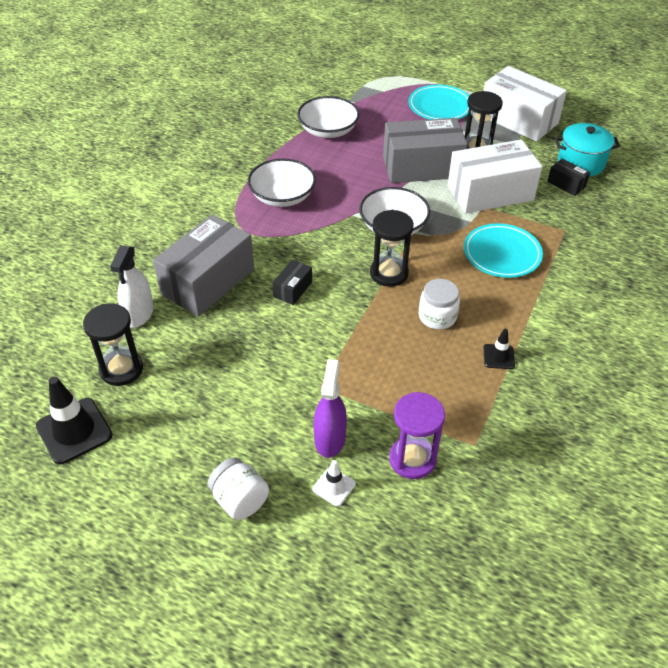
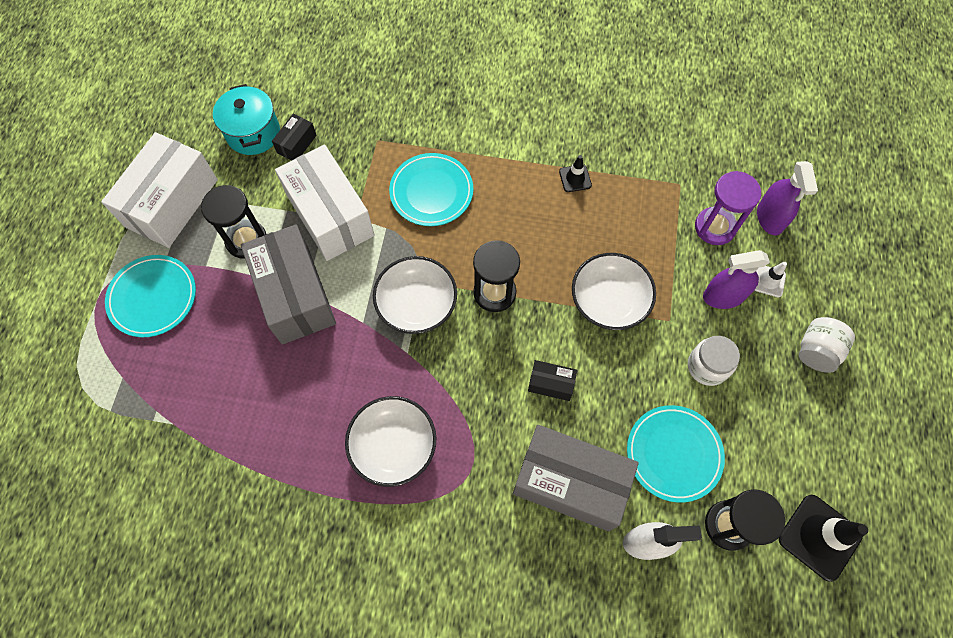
camera: 105 degrees left, 20 degrees up
white bowl [297,96,360,138] -> white bowl moved to [572,253,656,330]
white jar [419,279,460,329] -> white jar moved to [688,336,740,386]
none -> turquoise plate [627,405,725,503]
none -> purple spray bottle [757,161,818,235]

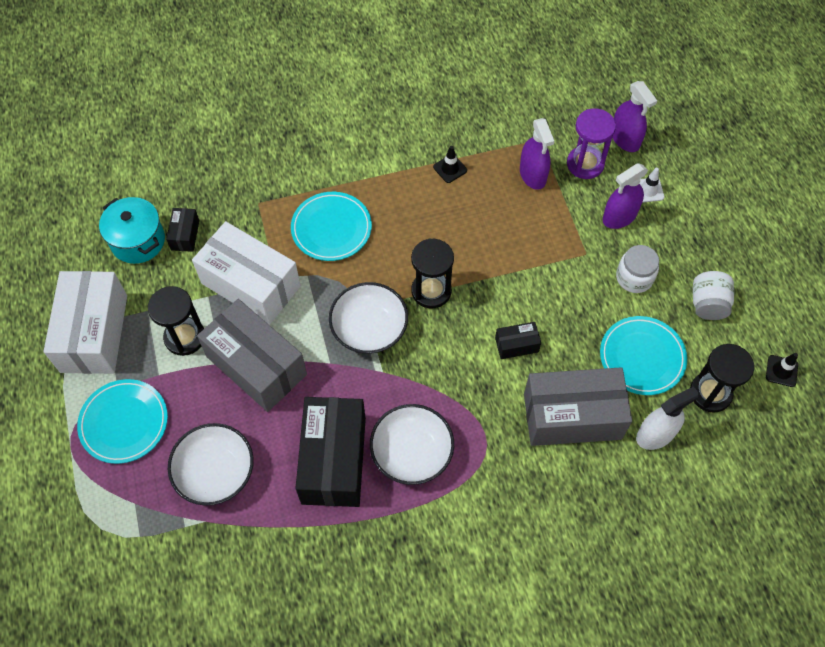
camera: 25 degrees left, 5 degrees down
white bowl [572,253,656,330] -> white bowl moved to [168,423,254,506]
black traffic cone [779,495,868,582] -> black traffic cone [766,353,798,387], size x0.53
white jar [799,317,855,373] -> white jar moved to [693,271,734,320]
none -> black box [295,397,366,507]
none -> purple spray bottle [520,118,554,190]

